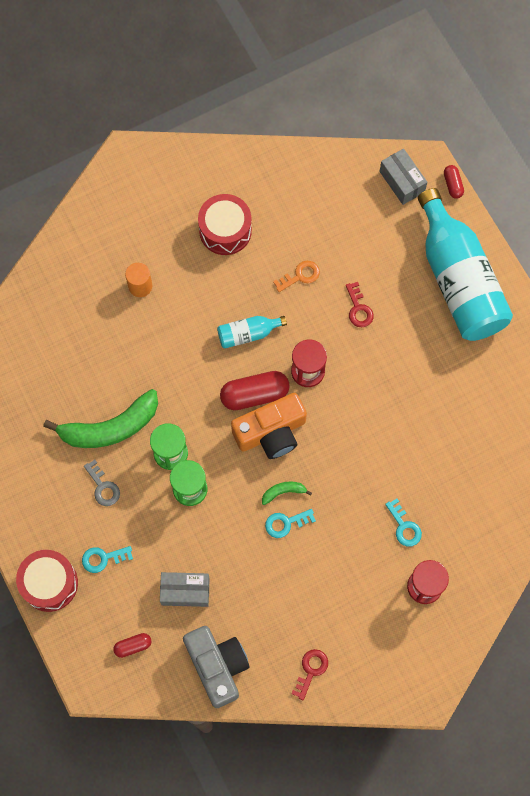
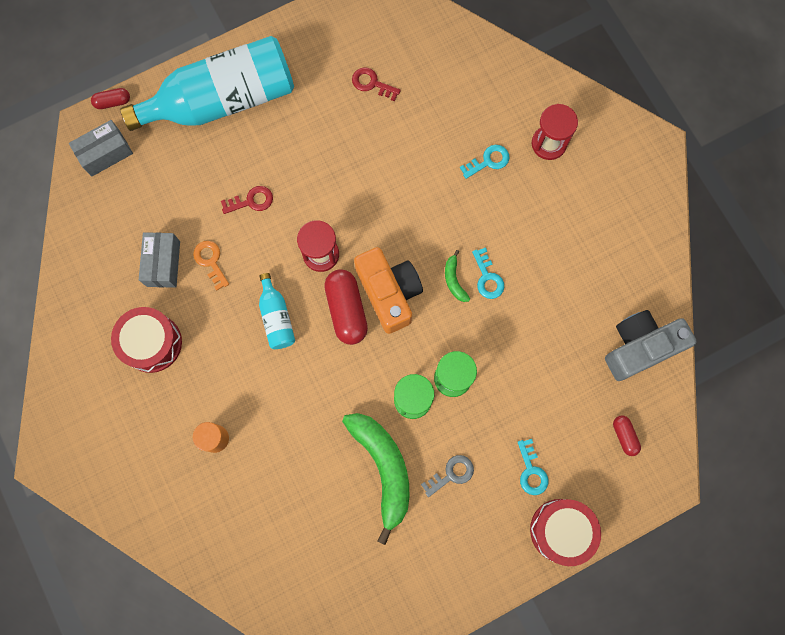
camera: 90 degrees left, 5 degrees up
grey box [160,572,210,607] -> grey box moved to [139,232,180,288]
red key [291,649,328,700] -> red key moved to [352,68,401,101]

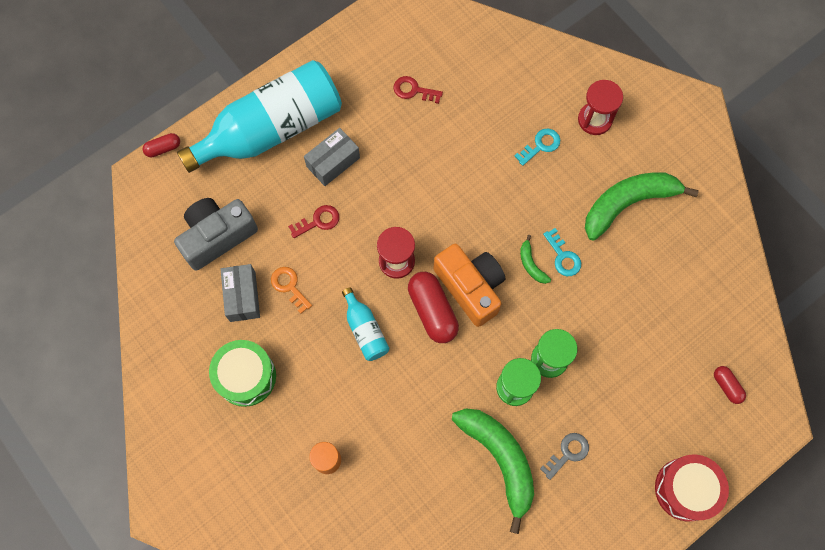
camera: 10 degrees left, 5 degrees down
grey box [69,120,133,177] -> grey box moved to [304,128,360,186]
red drum [111,307,182,373] -> green drum [209,340,276,407]
turquoise key [518,439,548,495] -> none
grey camera [605,310,697,381] -> grey camera moved to [174,198,258,271]
none -> green banana [585,172,699,241]

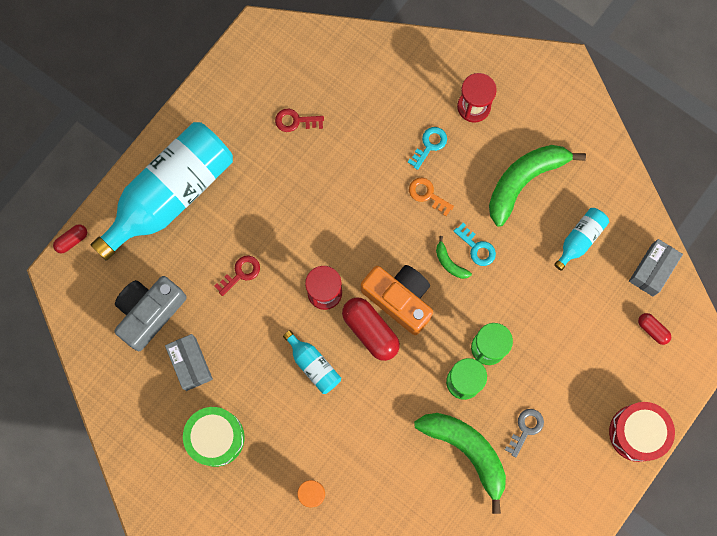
camera: 15 degrees left, 5 degrees up
orange key [271,267,312,314] -> orange key moved to [409,177,454,216]
grey box [304,128,360,186] -> grey box moved to [629,239,683,297]
none -> turquoise bottle [554,208,609,271]

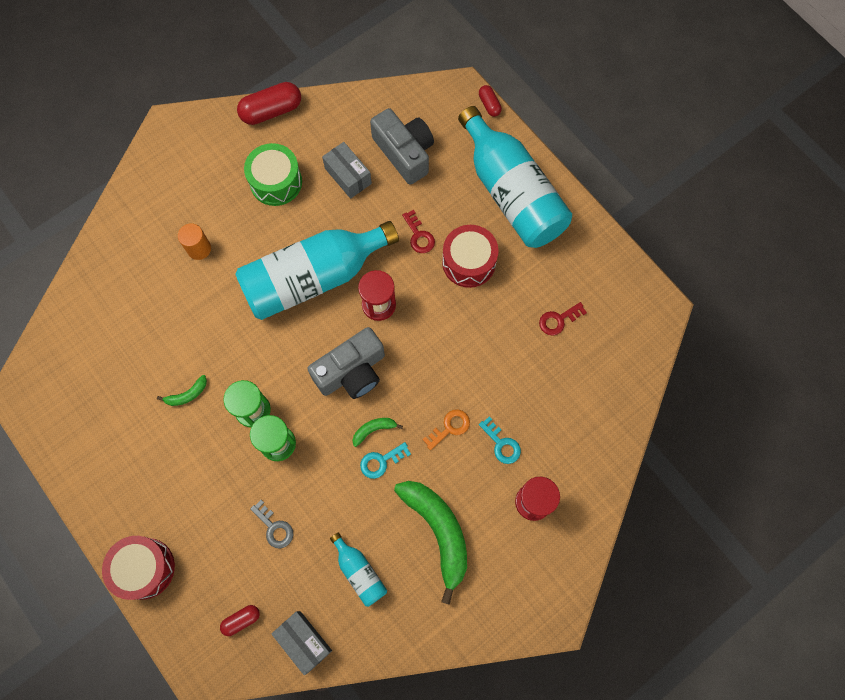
camera: 105 degrees right, 5 degrees down
grey box [165,334,213,391] -> grey box turned 60 degrees clockwise [322,142,372,199]
red key [275,109,324,132] -> red key turned 135 degrees counterclockwise [539,302,587,335]
turquoise bottle [283,330,341,394] -> turquoise bottle [235,221,399,320], size x2.31
red capsule [342,297,400,361] -> red capsule moved to [237,82,301,125]
orange camera [361,265,433,335] -> grey camera [307,327,385,399]
green banana [414,413,506,514] -> green banana [157,375,207,406], size x0.43
grey key [505,409,544,457] -> grey key moved to [250,500,293,548]
none -> red drum [442,225,499,288]

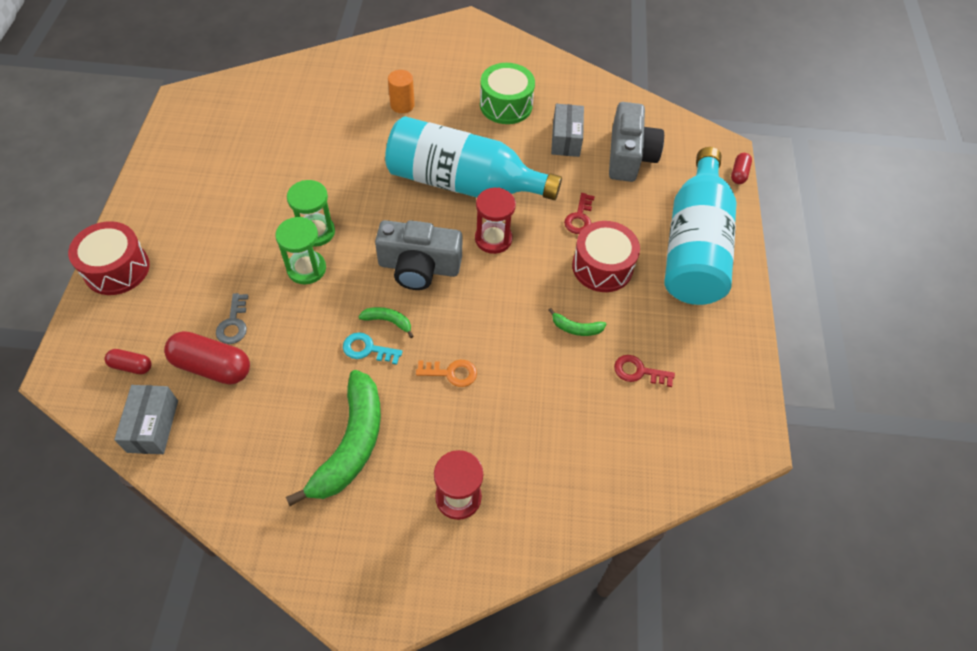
camera: 40 degrees right, 15 degrees down
green banana [157,375,207,406] -> green banana moved to [548,308,606,336]
red capsule [237,82,301,125] -> red capsule moved to [164,331,250,384]
turquoise bottle [330,533,387,607] -> none
turquoise key [479,416,521,464] -> none

